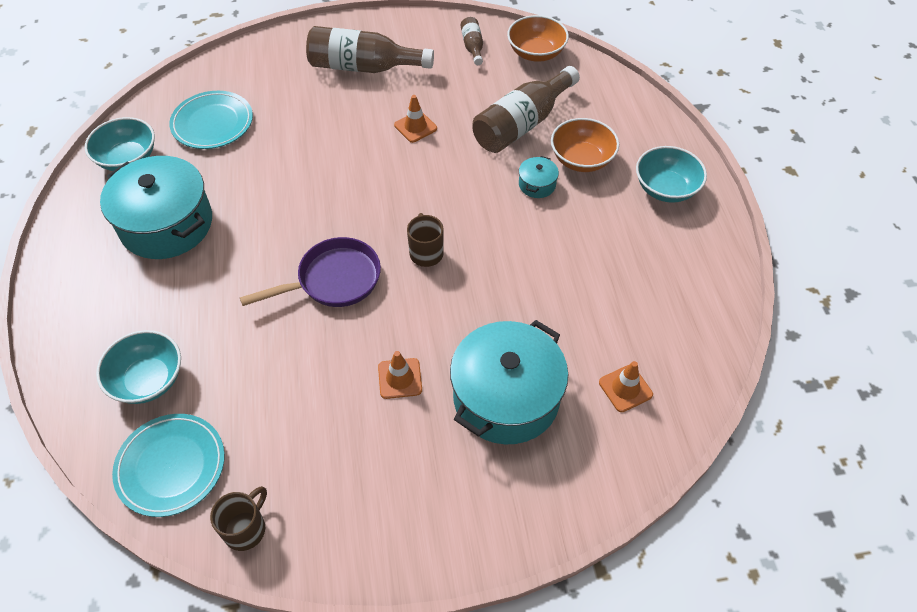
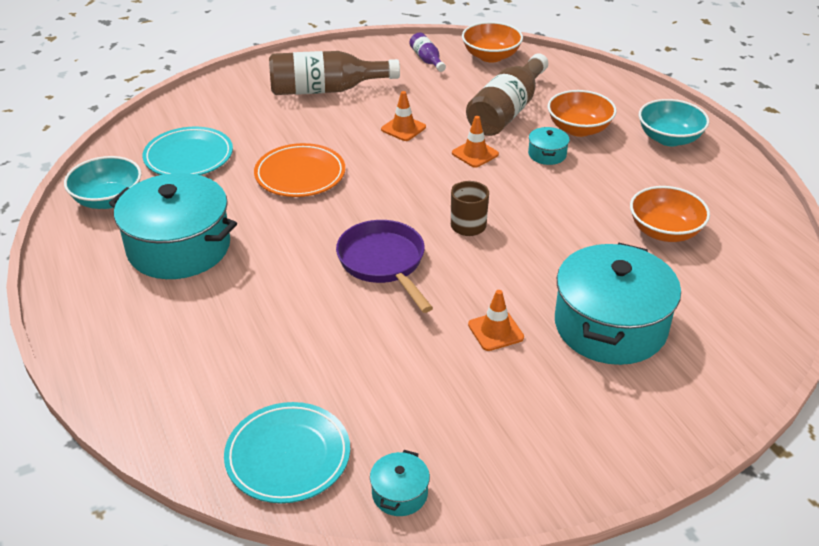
camera: 15 degrees left, 15 degrees down
turquoise bowl [96,330,181,404] -> none
brown mug [210,486,267,551] -> turquoise pot [370,450,430,516]
purple pan [240,237,381,307] -> purple pan turned 75 degrees counterclockwise [336,220,433,313]
brown bottle [460,17,483,65] -> purple bottle [409,32,446,72]
orange traffic cone [599,361,653,412] -> orange traffic cone moved to [452,116,499,168]
none -> orange plate [254,143,345,197]
none -> orange bowl [630,186,710,242]

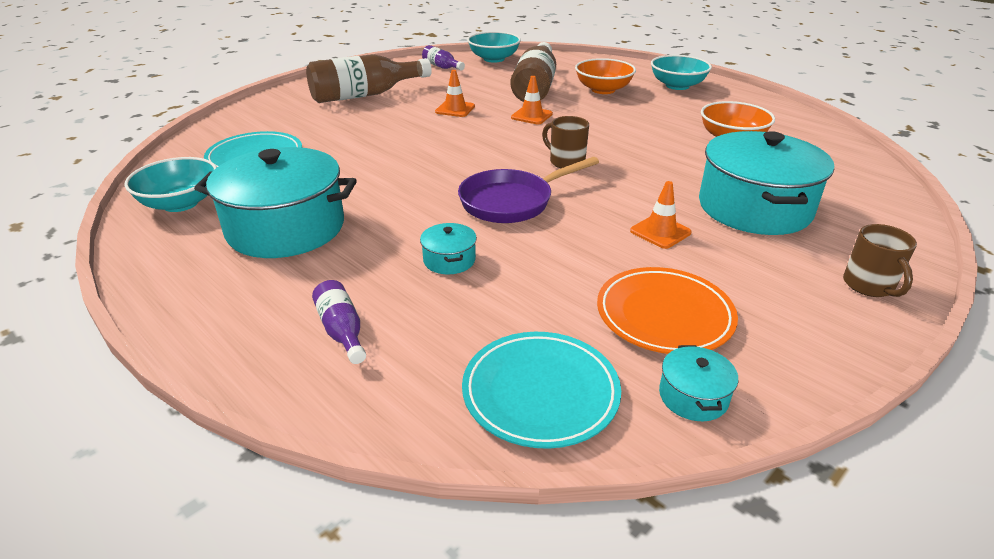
camera: 20 degrees left, 5 degrees down
orange plate [254,143,345,197] -> orange plate moved to [597,267,738,354]
purple pan [336,220,433,313] -> purple pan turned 75 degrees counterclockwise [458,157,599,223]
orange bowl [462,22,523,63] -> turquoise bowl [467,31,521,63]
turquoise pot [528,127,570,165] -> turquoise pot moved to [420,223,477,274]
none -> purple bottle [312,280,366,364]
none -> brown mug [843,224,917,297]

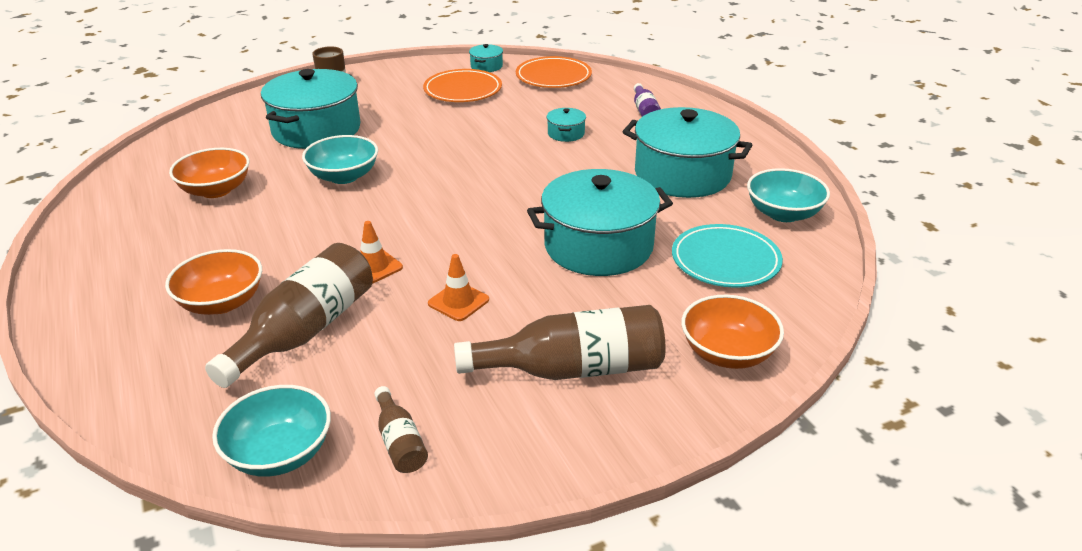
camera: 160 degrees left, 0 degrees up
purple bottle [422,45,465,71] -> brown bottle [374,386,428,473]
purple pan [458,157,599,223] -> none
turquoise plate [462,332,621,449] -> orange plate [516,56,592,88]
brown mug [542,116,589,168] -> none
orange traffic cone [630,181,691,249] -> none
turquoise bowl [651,55,712,90] -> turquoise bowl moved to [302,135,378,184]
none -> turquoise pot [527,169,673,276]
none -> orange bowl [681,295,784,369]

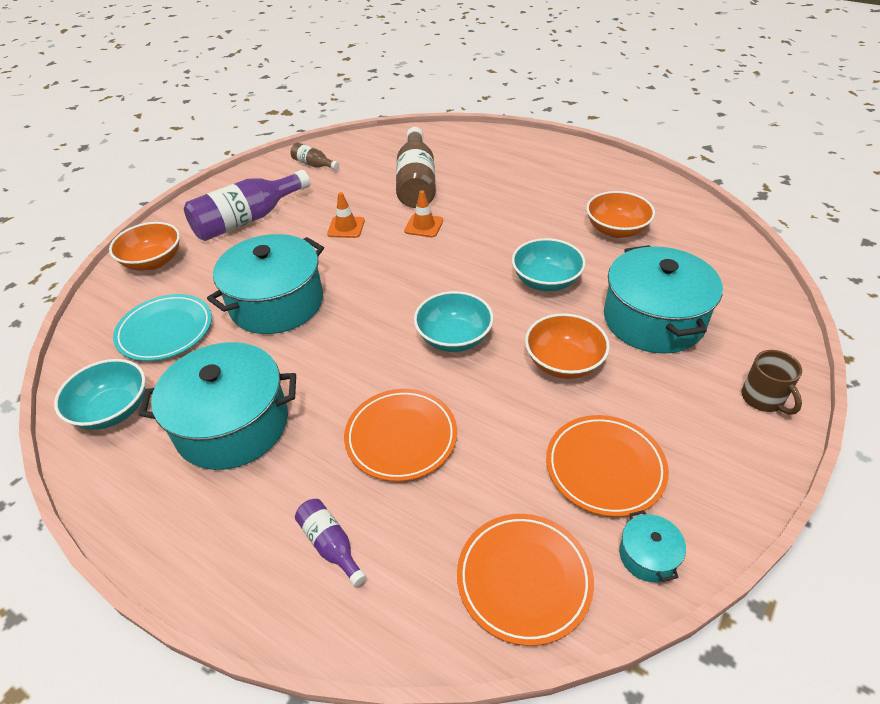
camera: 150 degrees right, 10 degrees up
orange bowl [165,249,262,315] -> orange bowl moved to [525,313,610,379]
turquoise bowl [212,385,331,477] -> turquoise bowl moved to [414,291,494,352]
brown bottle [454,305,665,380] -> purple bottle [184,170,310,241]
turquoise pot [547,108,586,142] -> orange plate [344,389,457,482]

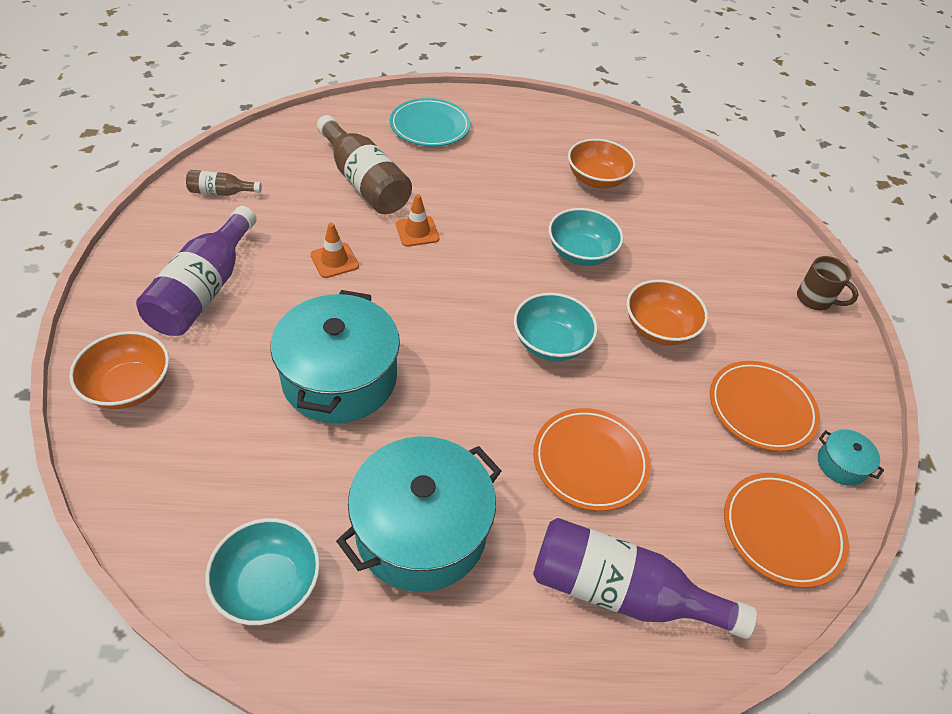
camera: 40 degrees left, 5 degrees up
turquoise plate [113,294,212,361] -> turquoise plate moved to [390,98,471,147]
purple bottle [295,499,367,587] -> purple bottle [533,518,757,639], size x2.06
turquoise pot [604,245,723,354] -> none

